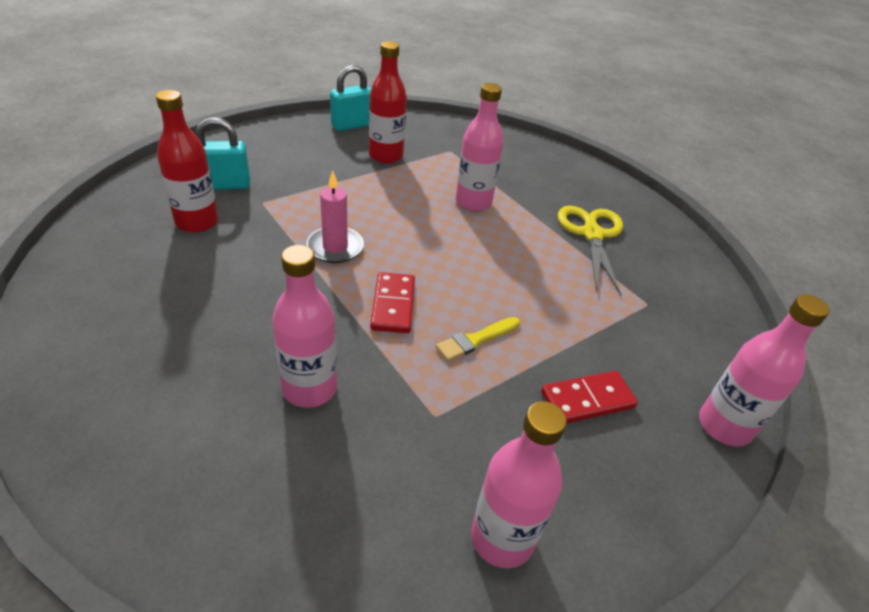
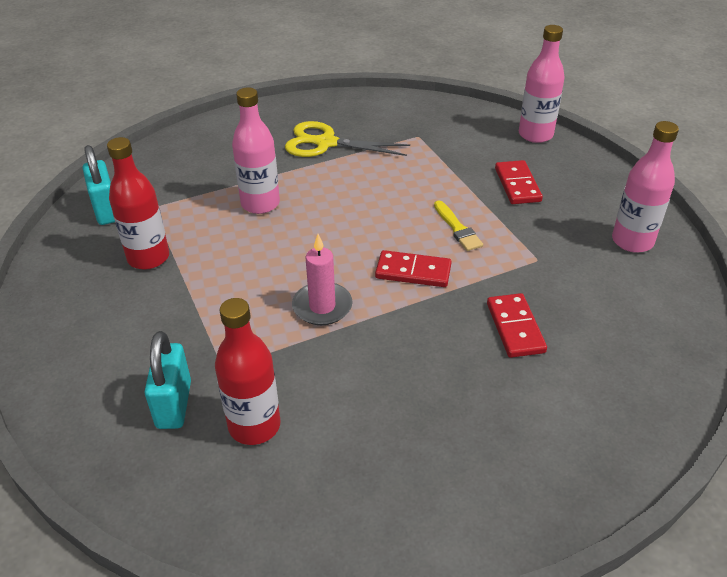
camera: 75 degrees left, 0 degrees up
pink bottle [272,245,337,408] -> red domino [487,293,547,358]
turquoise padlock [330,65,371,131] -> turquoise padlock moved to [83,145,115,225]

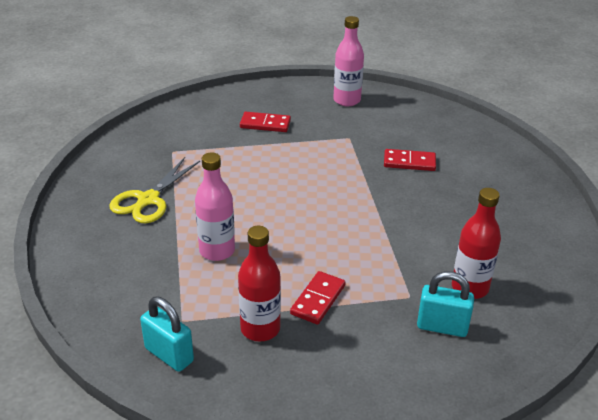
camera: 75 degrees left, 5 degrees down
turquoise padlock [83,145,115,225] -> turquoise padlock turned 45 degrees clockwise [140,297,194,372]
pink candle [292,234,353,325] -> none
red domino [375,250,452,287] -> red domino moved to [290,271,345,325]
yellow brush [434,200,483,251] -> none
pink bottle [519,25,565,143] -> none

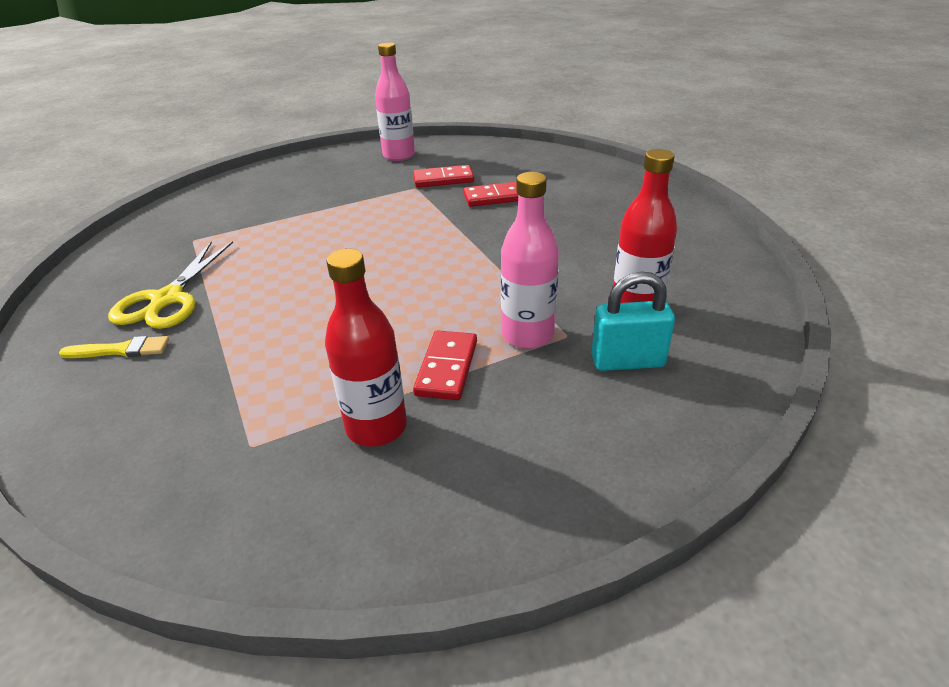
camera: 15 degrees left, 0 degrees up
turquoise padlock [140,297,194,372] -> none
pink bottle [195,152,235,261] -> pink bottle moved to [501,172,559,349]
red domino [240,112,291,132] -> red domino moved to [413,165,474,188]
none -> yellow brush [59,336,169,358]

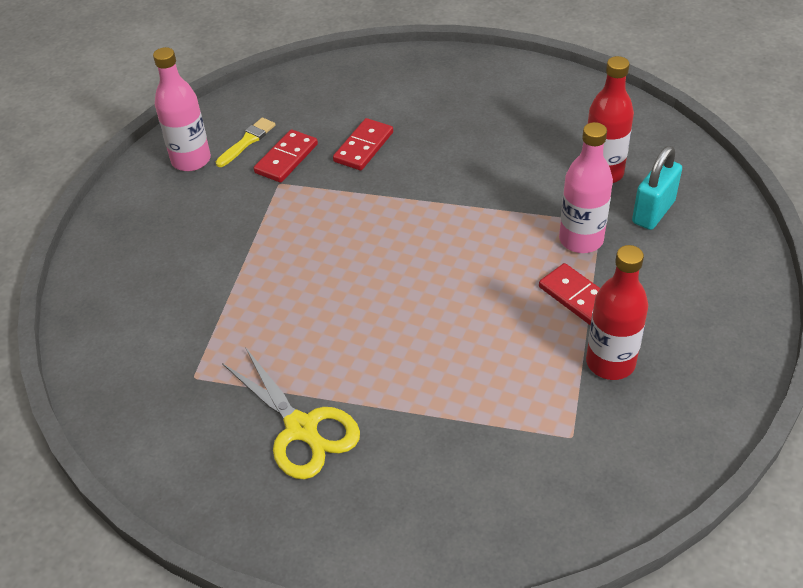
camera: 50 degrees left, 10 degrees up
yellow brush [59,336,169,358] -> yellow brush moved to [216,117,275,167]

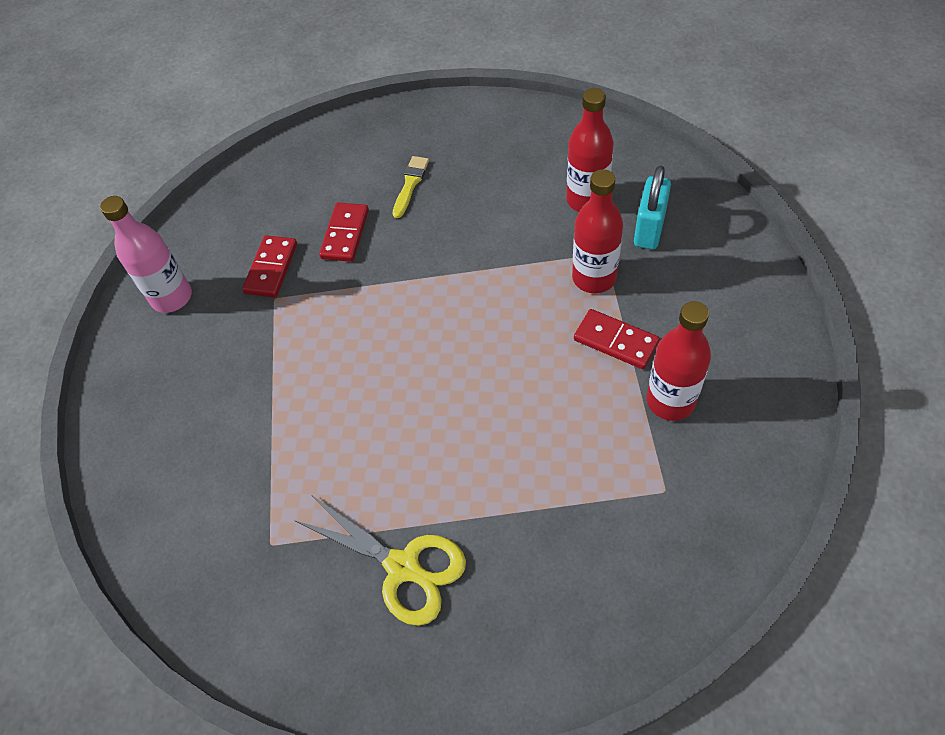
camera: 15 degrees left, 10 degrees up
yellow brush [216,117,275,167] -> yellow brush moved to [393,156,429,218]
pink bottle [559,122,613,253] -> red bottle [572,169,623,293]

